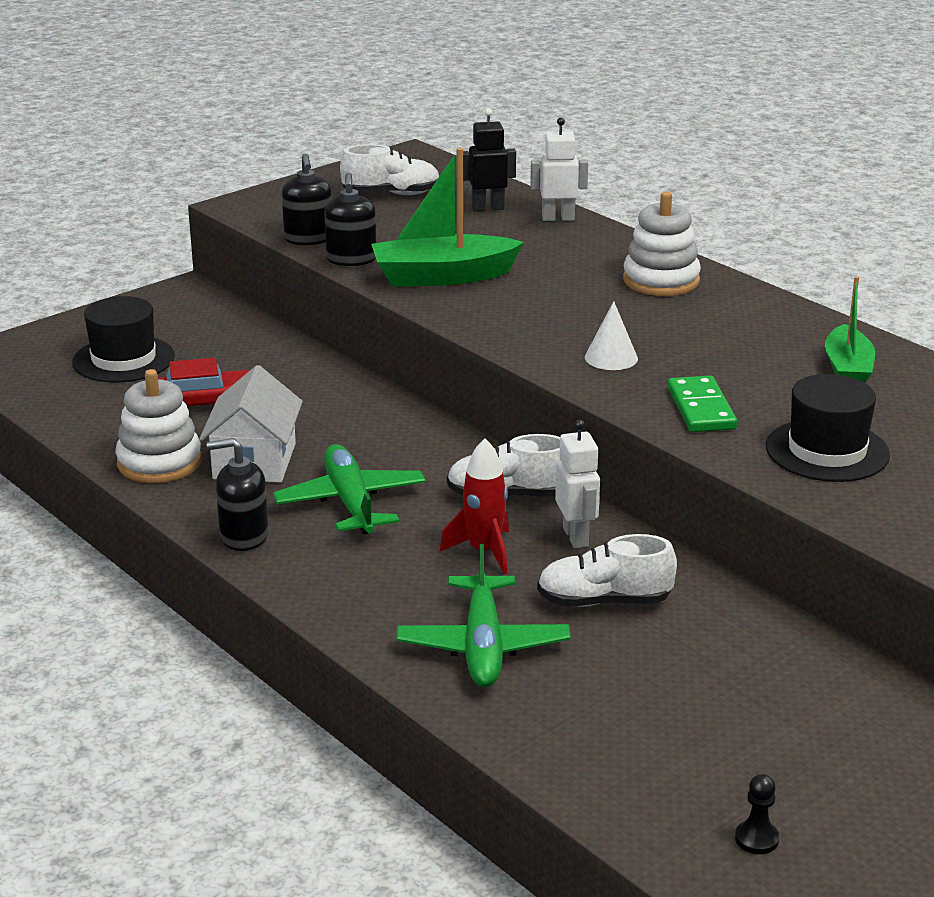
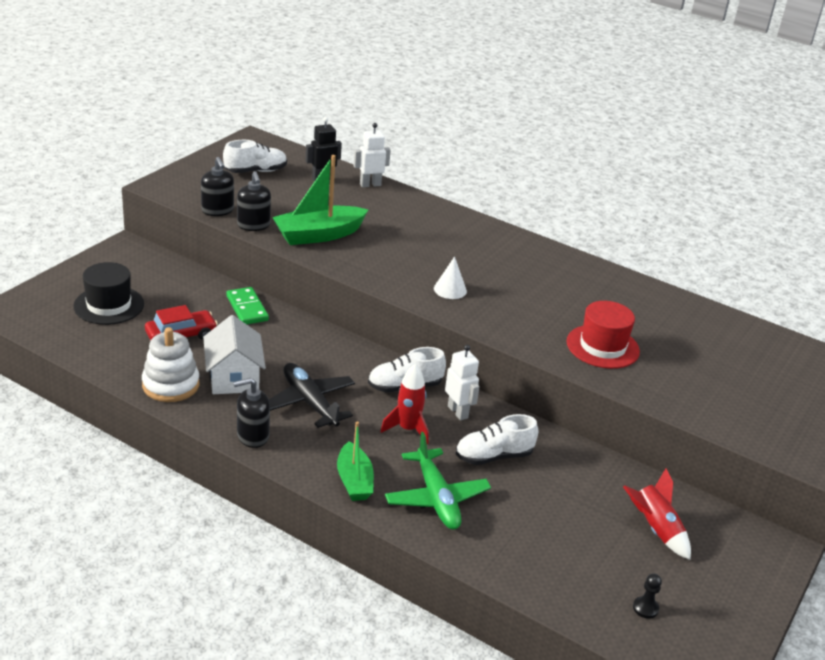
camera: 20 degrees left, 5 degrees up
green plane [273,444,426,535] -> black plane [269,363,355,428]
white stacking toy [623,192,701,296] -> none
green domino [668,376,737,432] -> green domino moved to [226,287,269,324]
black hat [766,374,890,482] -> red hat [566,301,640,369]
green boat [825,276,875,383] -> green boat moved to [337,421,374,501]
none -> red rocket [623,468,691,560]

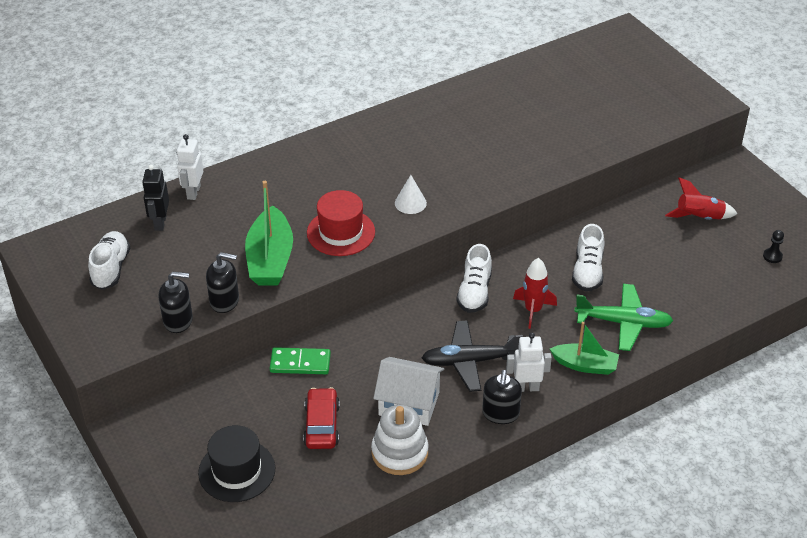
camera: 60 degrees left, 10 degrees up
white robot [445,345,480,421] -> white robot moved to [506,333,552,392]
red hat [566,301,640,369] -> red hat moved to [307,190,375,256]

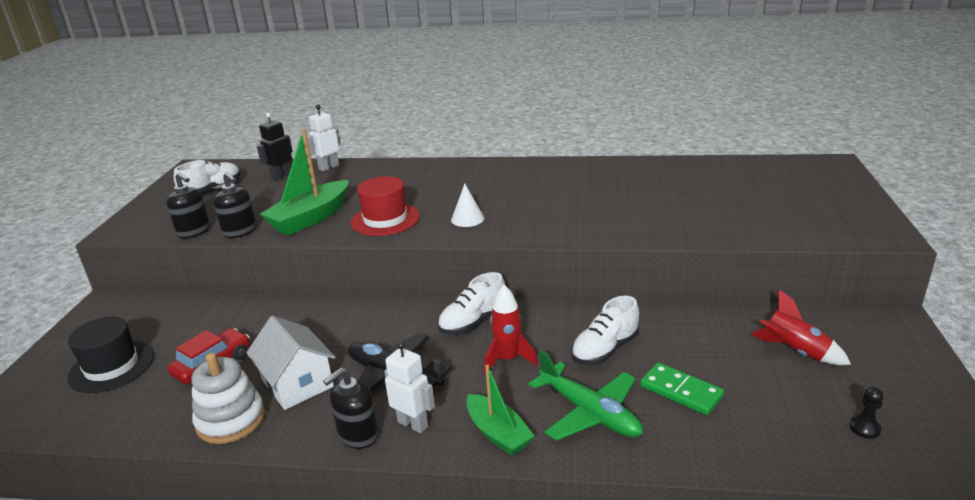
camera: 40 degrees right, 15 degrees down
green domino [270,347,331,374] -> green domino moved to [640,363,724,415]

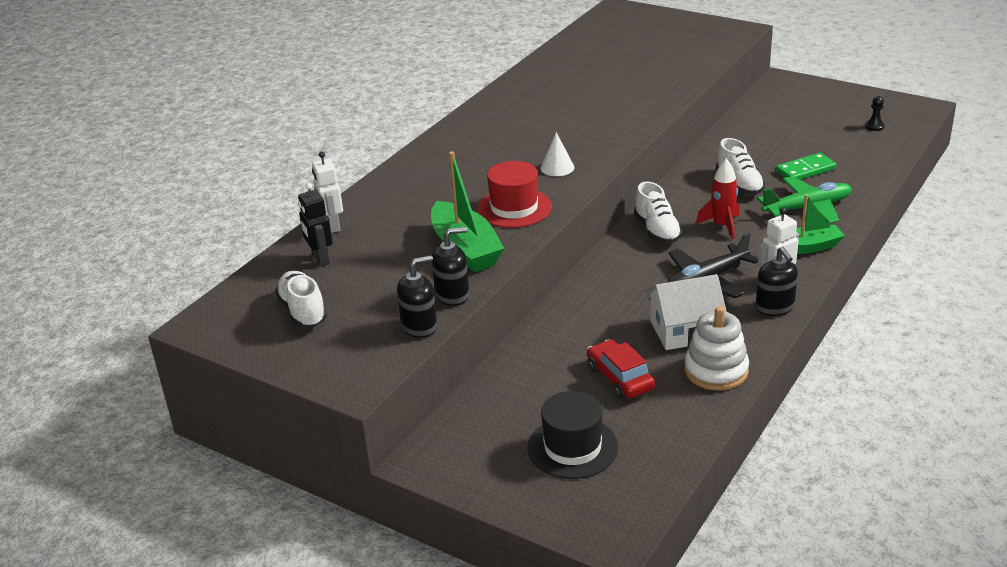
camera: 65 degrees left, 5 degrees up
red rocket [751,290,851,365] -> none

